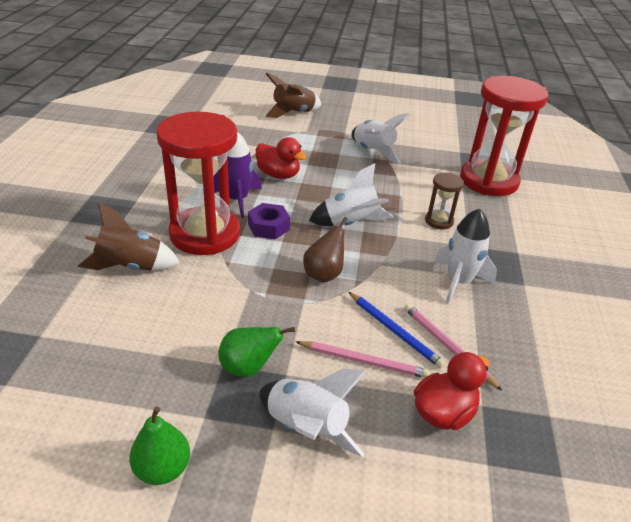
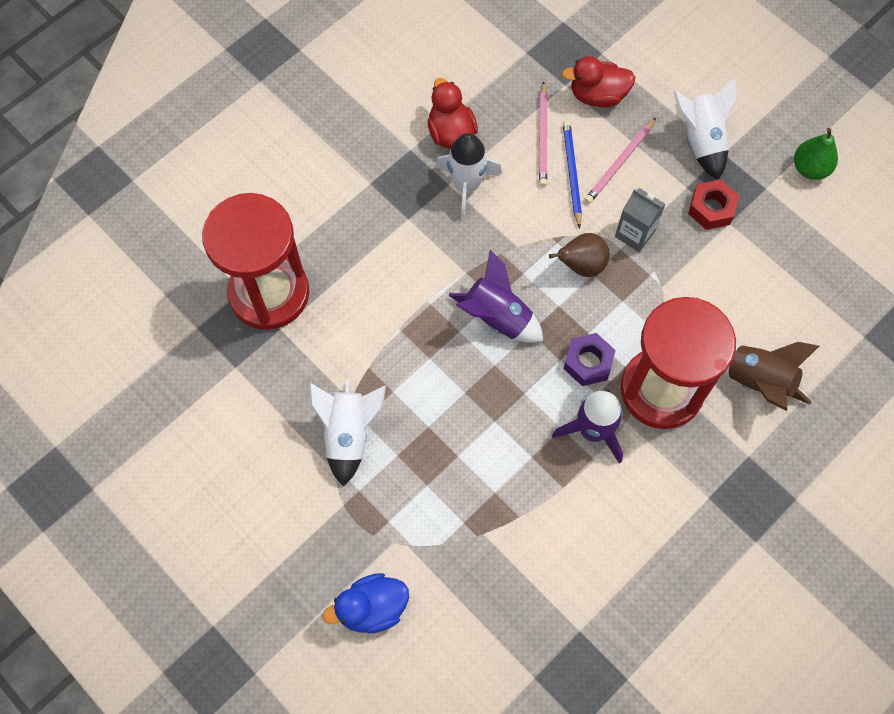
camera: 140 degrees left, 30 degrees up
green pear [219,327,295,377] -> red nut [688,179,739,230]
red duck [256,137,307,179] -> red duck moved to [428,78,478,149]
brown rocket [265,73,322,118] -> blue duck [323,573,409,634]
pink pencil [295,341,430,378] -> pink pencil turned 105 degrees counterclockwise [584,118,656,204]
white rocket [309,163,393,226] -> purple rocket [448,250,543,343]
brown hourglass [425,173,464,229] -> none
none -> grey carton [615,188,665,252]

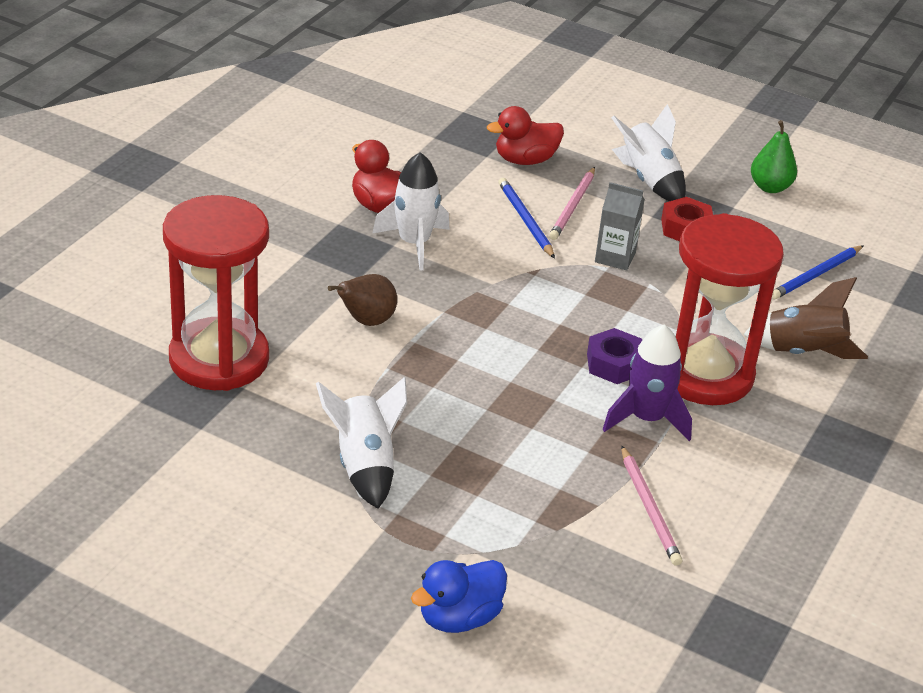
camera: 20 degrees left, 30 degrees down
purple rocket [448,250,543,343] -> none
pink pencil [539,81,547,187] -> pink pencil moved to [621,445,682,566]
brown pear [549,233,610,277] -> brown pear moved to [328,274,397,326]
none -> blue pencil [772,245,864,299]

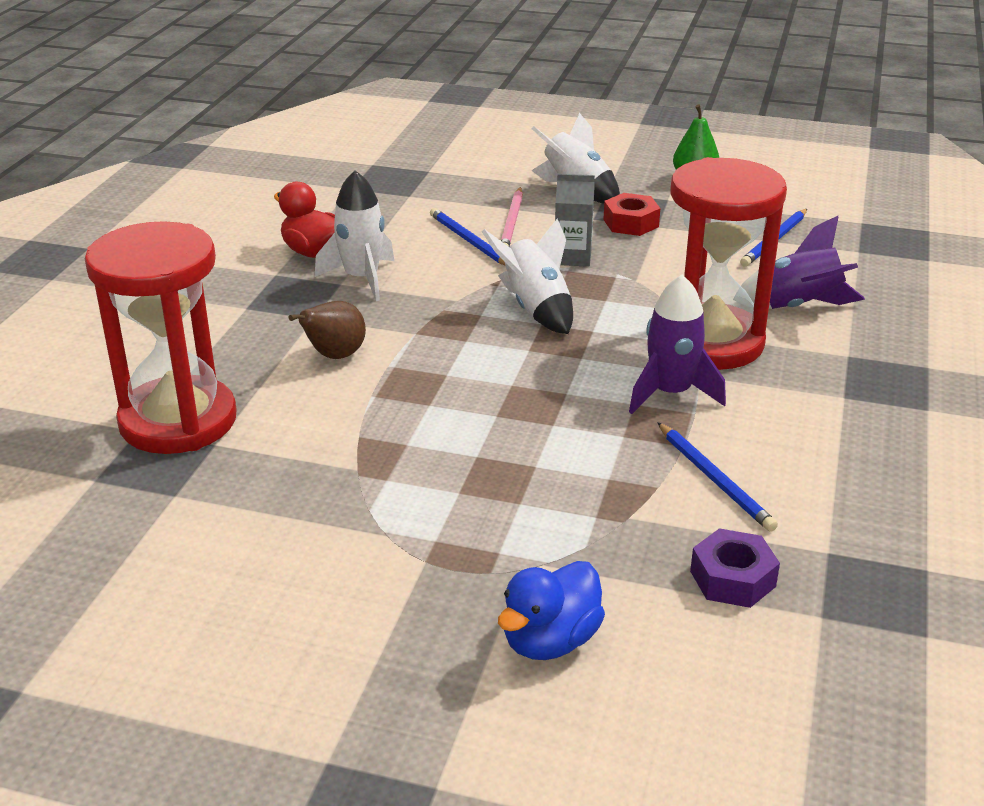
camera: 10 degrees left, 5 degrees down
white rocket [316,377,407,509] -> white rocket moved to [482,219,573,334]
red duck [487,106,564,165] -> none
purple nut [587,328,642,384] -> purple nut moved to [690,528,780,608]
pink pencil [621,445,682,566] -> blue pencil [657,422,778,532]
brown rocket [744,277,868,359] -> purple rocket [741,216,865,309]

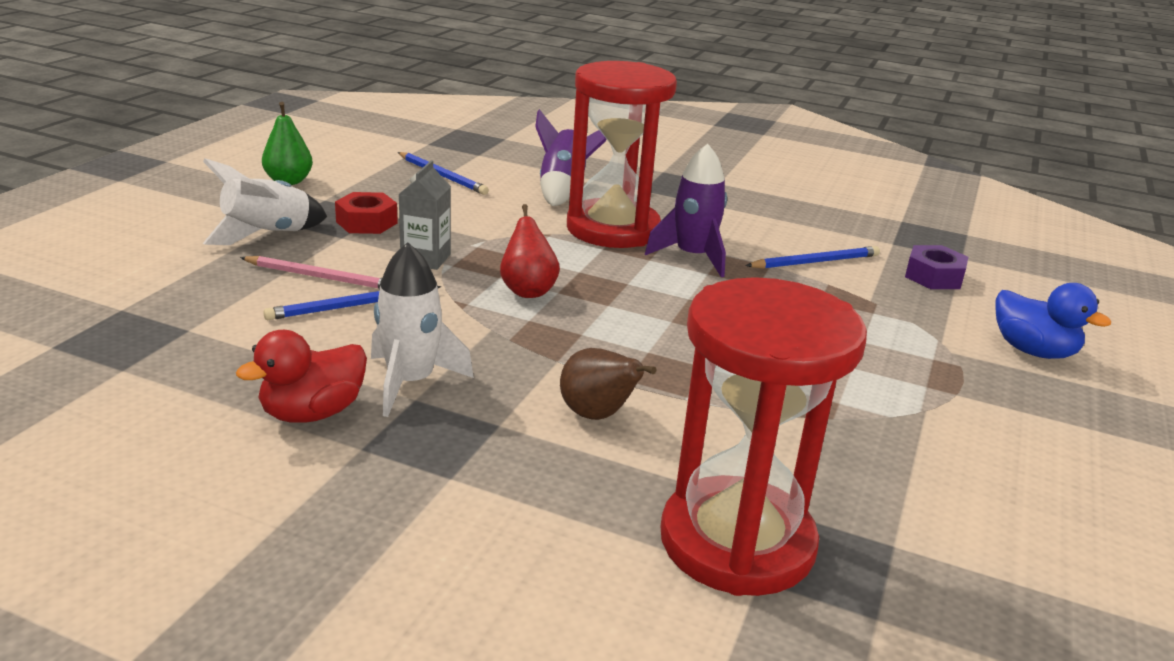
camera: 85 degrees left, 5 degrees down
white rocket [482,219,573,334] -> red pear [500,204,560,298]

